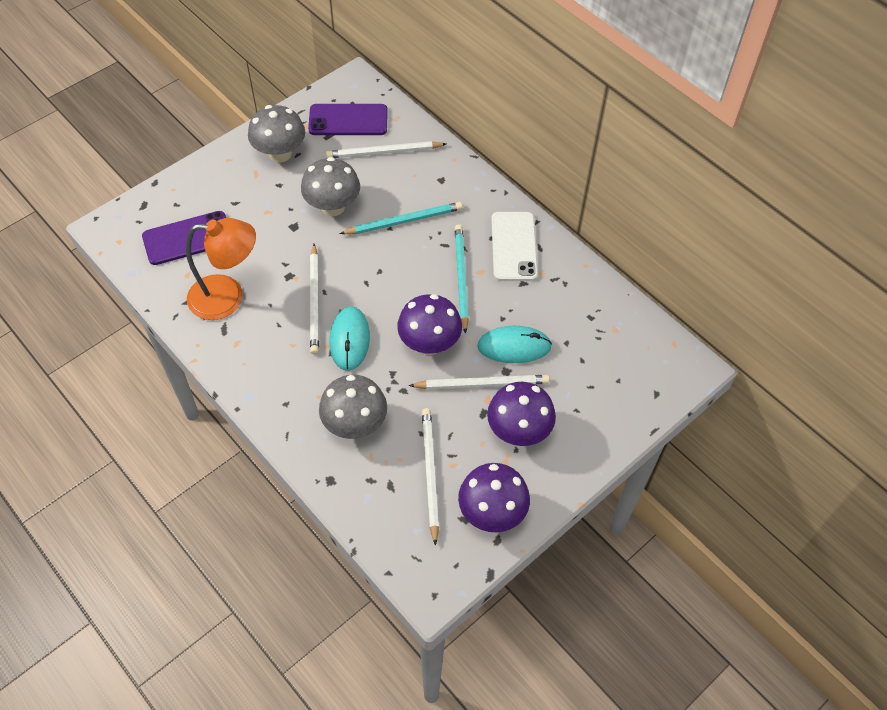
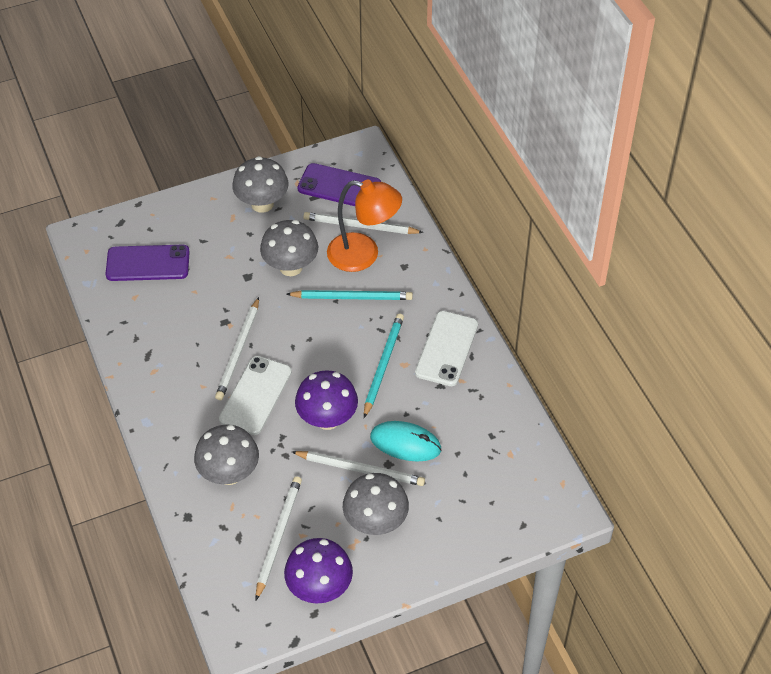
camera: 20 degrees right, 5 degrees down
orange lamp [186,218,256,320] -> orange lamp moved to [327,180,402,272]
turquoise mouse [329,306,370,371] -> white phone [219,356,292,435]
purple mushroom [487,382,556,446] -> grey mushroom [343,473,409,535]

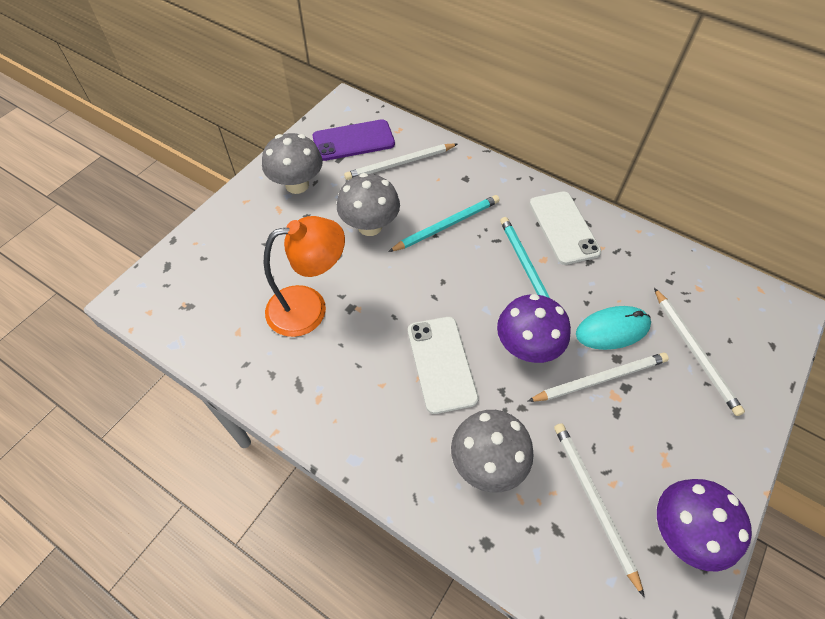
camera: 35 degrees left, 5 degrees up
purple phone [106,245,190,281] -> none
white pencil [215,297,259,400] -> white pencil moved to [654,288,745,416]
orange lamp [327,180,402,272] -> orange lamp moved to [264,216,345,337]
grey mushroom [343,473,409,535] -> none

